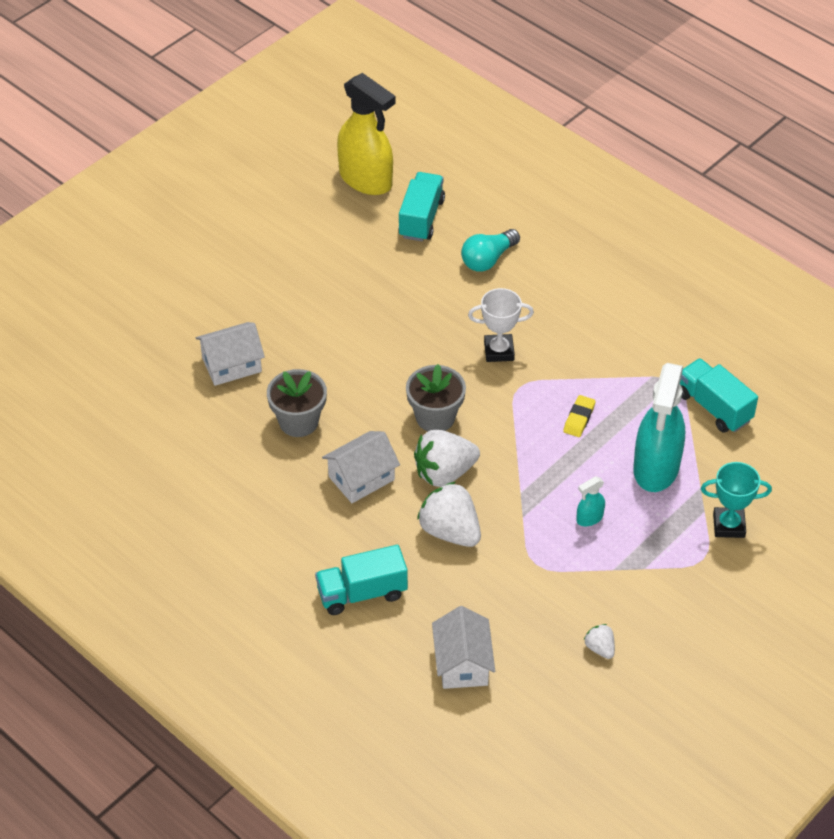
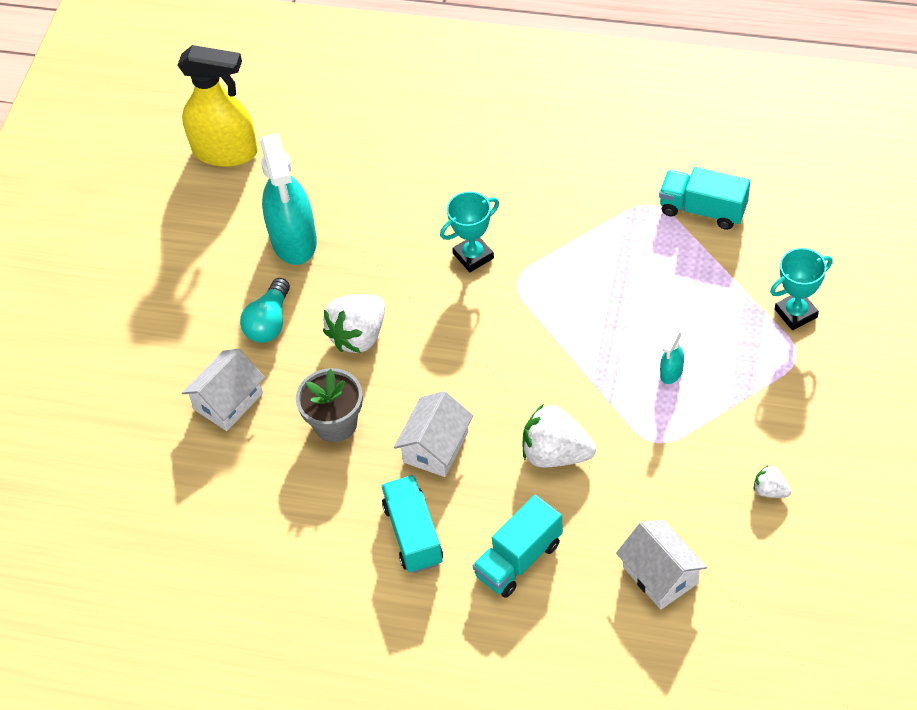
camera: 25 degrees left, 5 degrees up
turquoise truck [398,172,445,242] -> turquoise truck moved to [382,475,443,573]
grey flower pot [406,364,466,431] -> none
white strawberry [414,430,480,487] -> white strawberry moved to [323,294,385,353]
turquoise light bulb [461,229,520,272] -> turquoise light bulb moved to [240,278,290,343]
white trophy [468,288,534,362] -> turquoise trophy [440,191,499,272]
yellow eraser [563,395,595,437] -> none
turquoise spray bottle [633,363,685,492] -> turquoise spray bottle moved to [260,133,317,265]

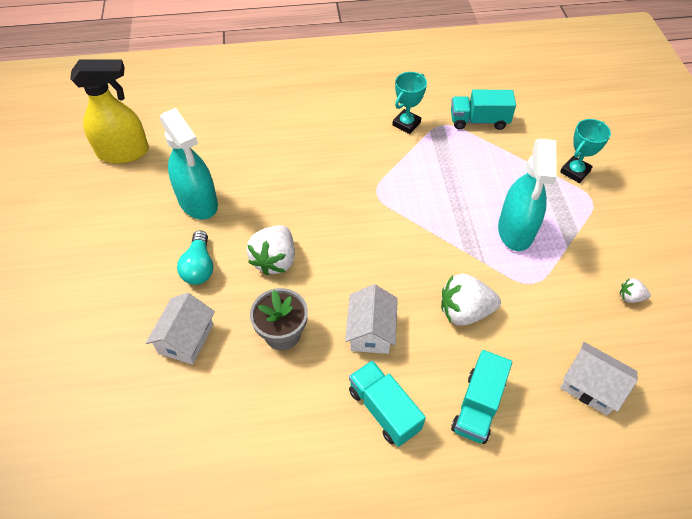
camera: 25 degrees left, 0 degrees up
turquoise trophy [440,191,499,272] -> turquoise trophy moved to [392,72,427,134]
turquoise spray bottle [660,330,684,384] -> turquoise spray bottle [498,139,557,251], size x2.38

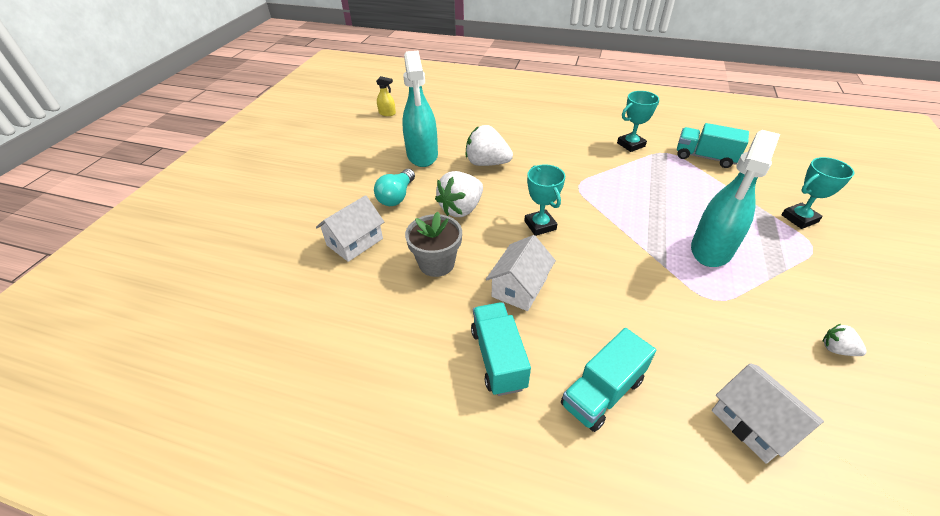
camera: 25 degrees right, 10 degrees down
yellow spray bottle [70,59,149,164] -> yellow spray bottle [376,76,396,116], size x0.42
white strawberry [441,274,501,326] -> white strawberry moved to [466,125,513,166]
none -> turquoise trophy [524,164,565,236]

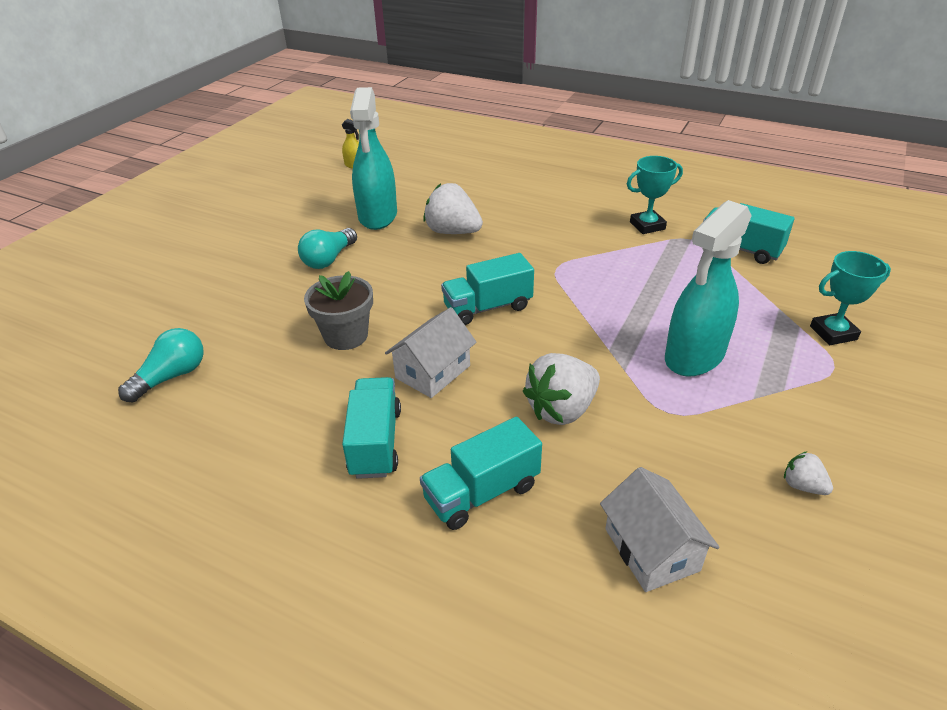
camera: 10 degrees right, 5 degrees down
white house [316,195,384,262] -> none
white strawberry [435,171,483,217] -> white strawberry moved to [523,353,600,425]
turquoise trophy [524,164,565,236] -> turquoise truck [441,253,534,325]
none -> turquoise light bulb [118,328,204,403]

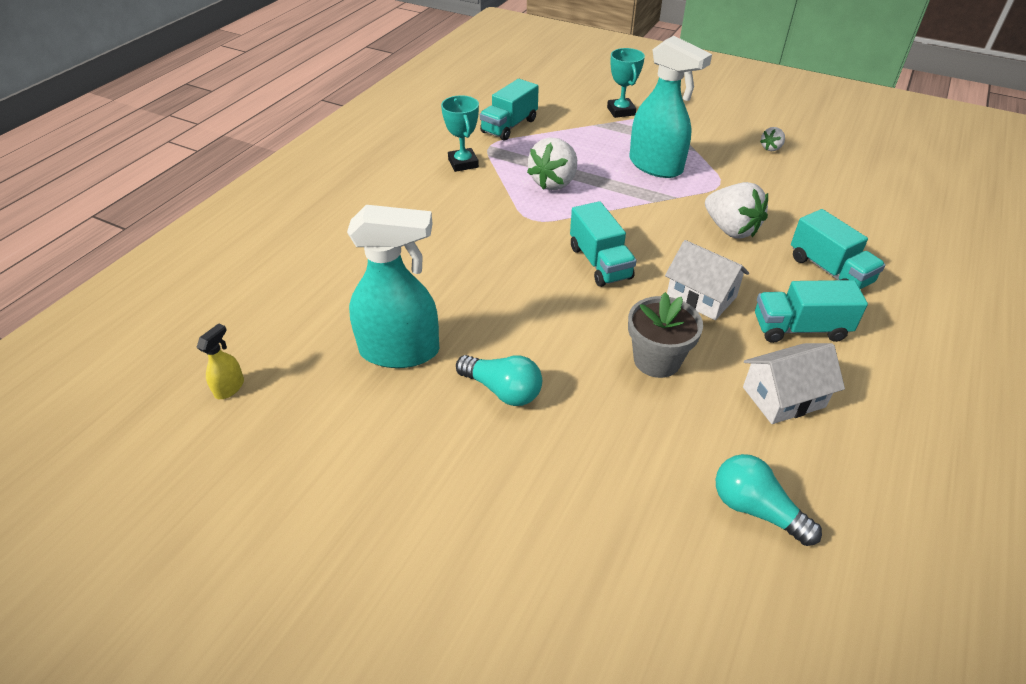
camera: 90 degrees left, 5 degrees up
white strawberry [423,183,483,234] -> white strawberry moved to [527,137,577,190]
white house [600,467,720,592] -> white house moved to [743,343,845,424]

